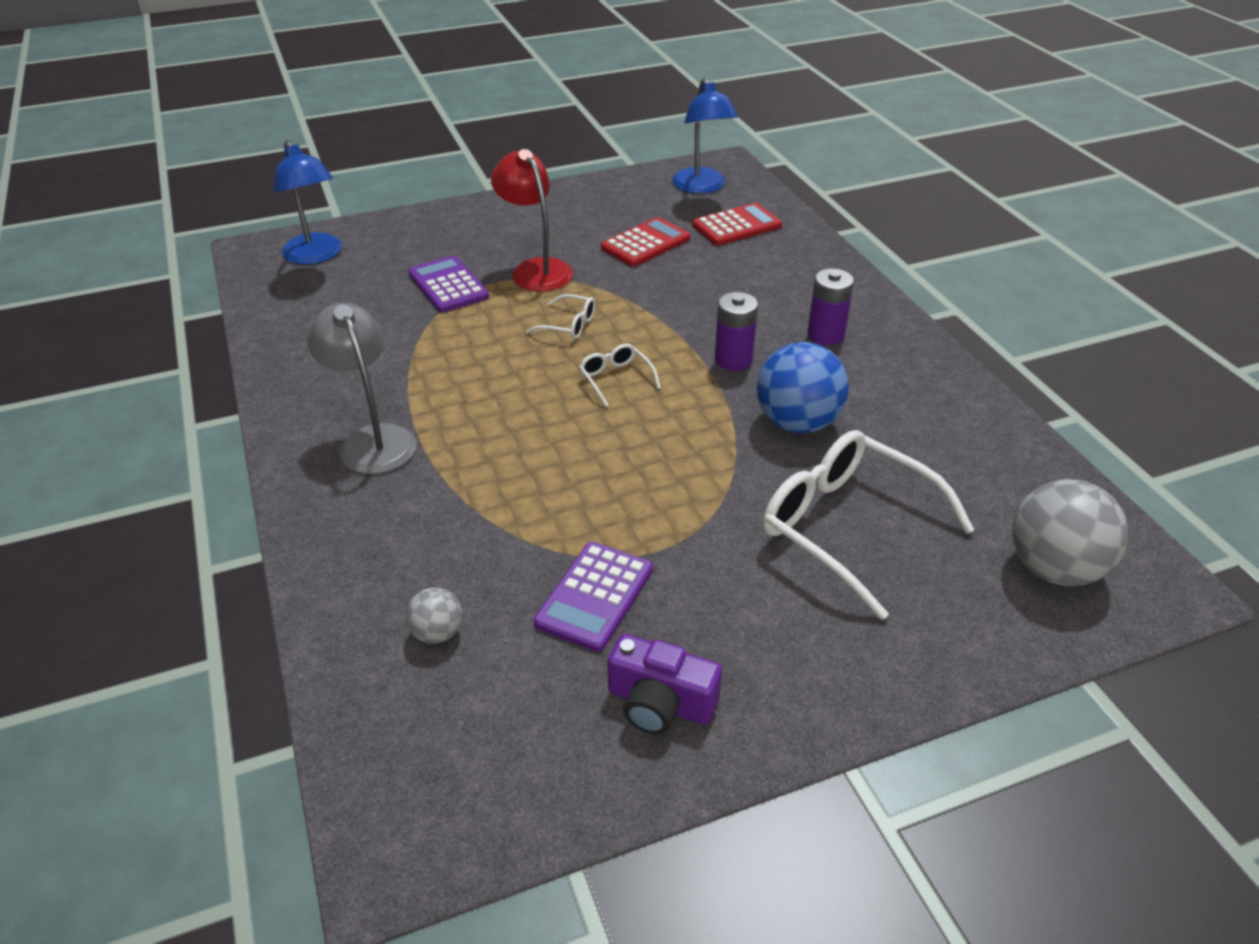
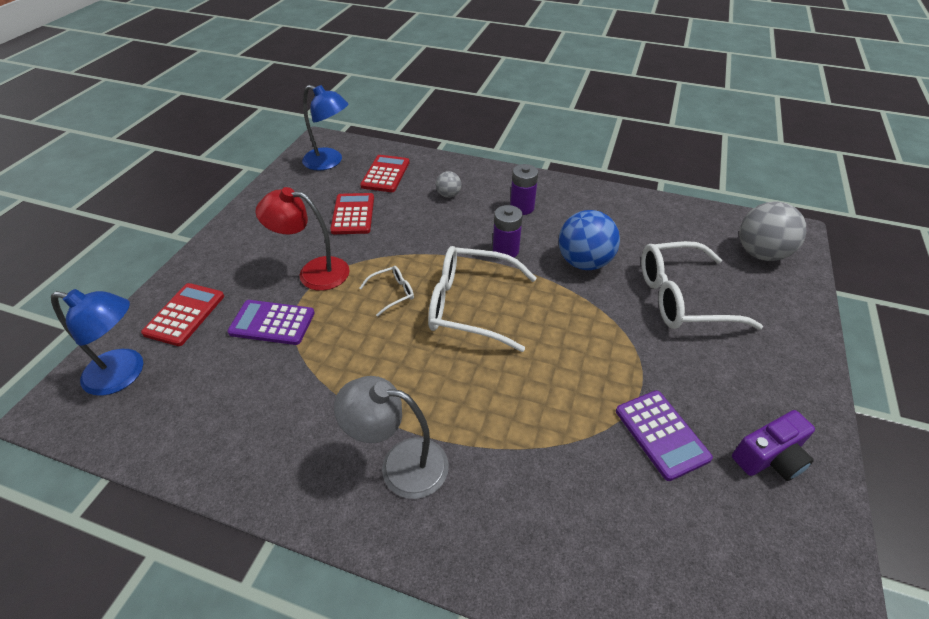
camera: 50 degrees left, 5 degrees up
grey ball [406,587,462,644] -> grey ball moved to [436,171,461,198]
white glasses [579,344,661,407] -> white glasses [428,246,537,352], size x2.20
none -> red calculator [141,283,224,346]

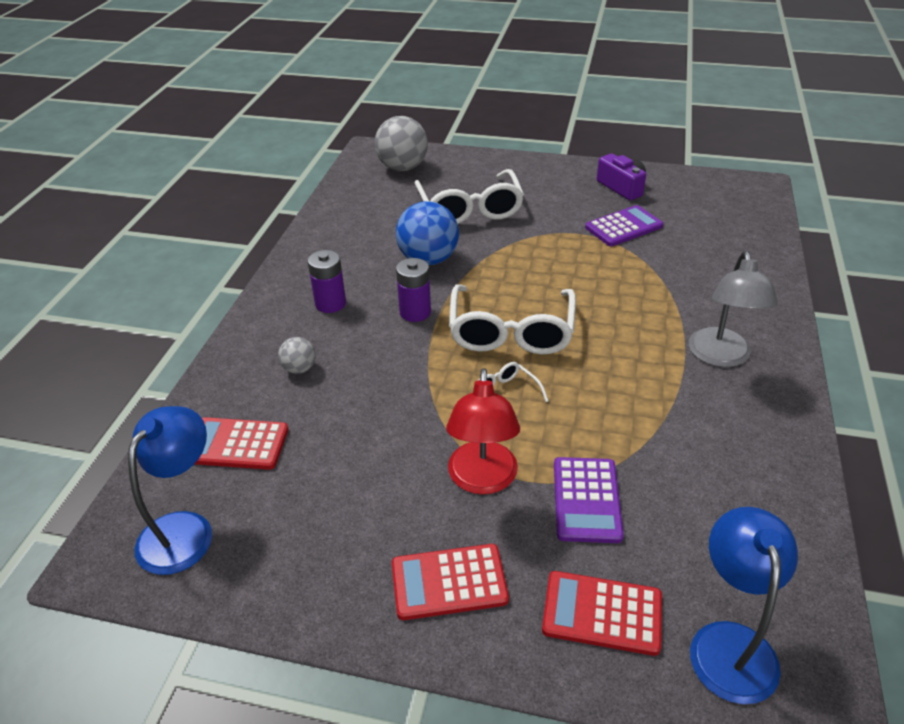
camera: 95 degrees left, 5 degrees down
red calculator [330,193,374,234] -> red calculator moved to [392,544,509,620]

